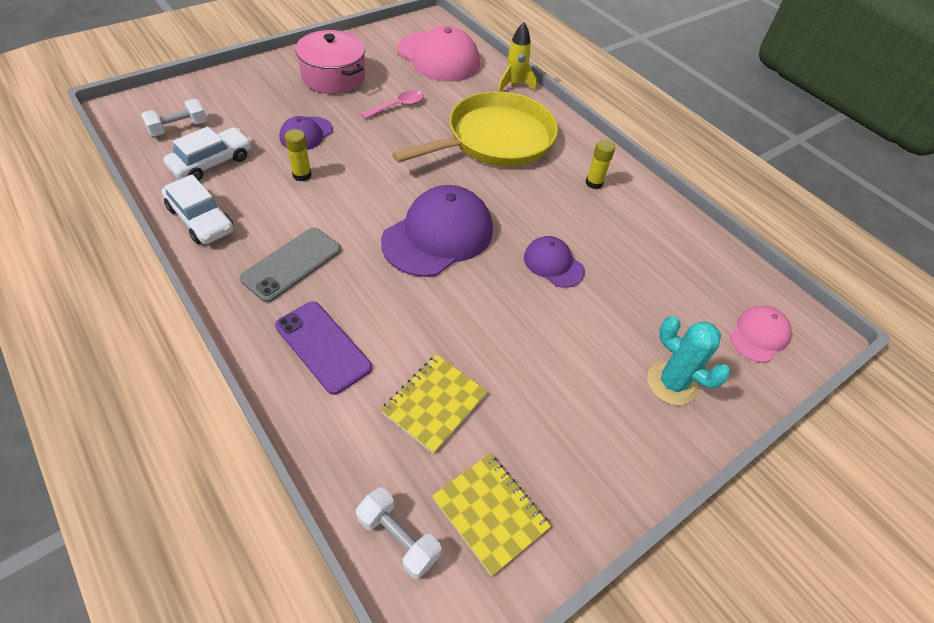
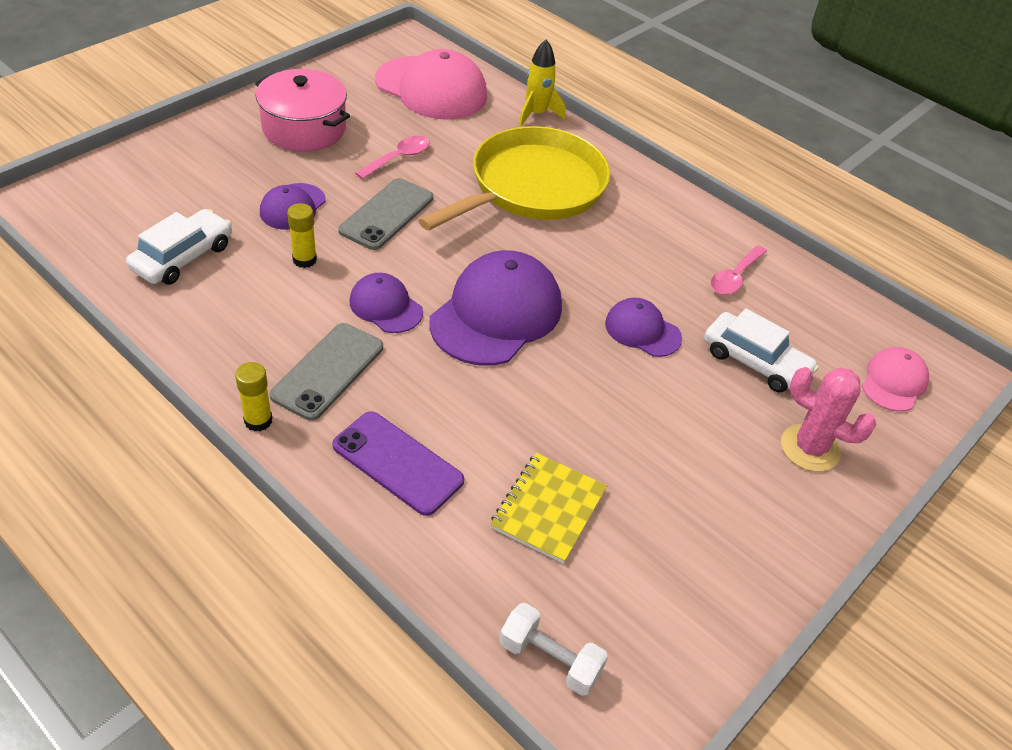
camera: 10 degrees left, 5 degrees down
white dumbbell [141,99,207,137] -> none
white car [162,174,234,244] -> white car moved to [704,308,819,393]
yellow notebook [432,453,551,576] -> none
yellow glue stick [586,140,615,189] -> yellow glue stick moved to [235,362,273,432]
turquoise cactus [647,316,730,406] -> pink cactus [781,367,877,472]
none -> grey phone [338,178,433,250]
none -> purple cap [349,273,423,333]
none -> pink spoon [710,245,767,295]

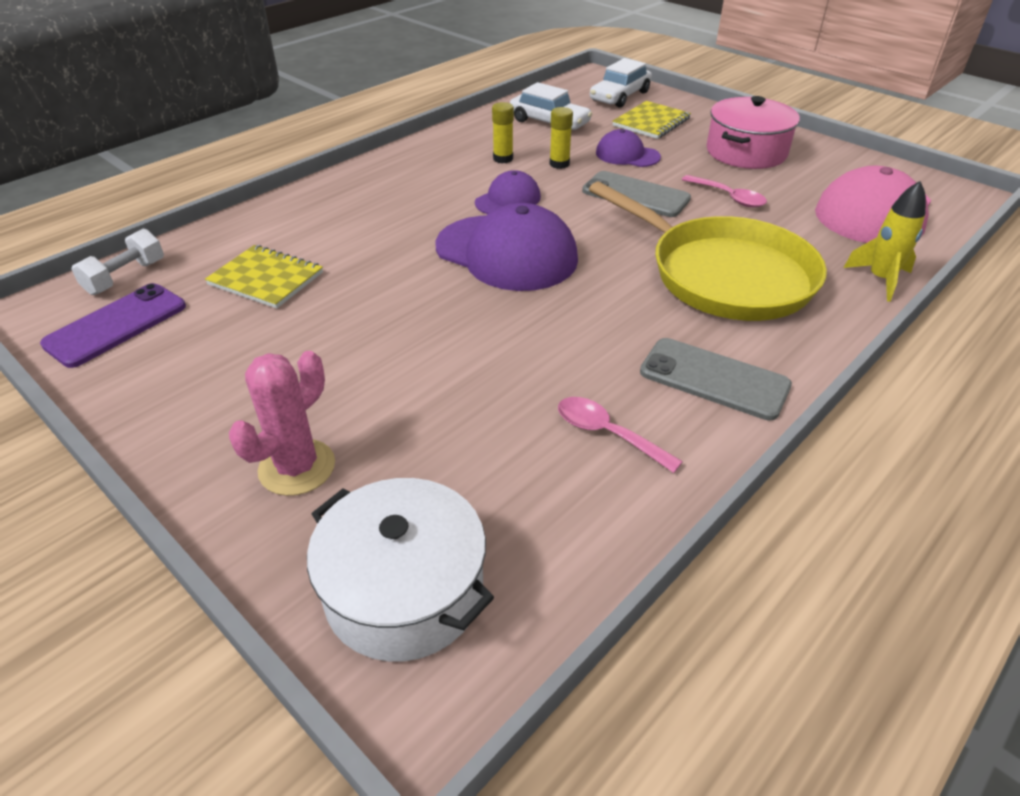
camera: 95 degrees right, 5 degrees down
yellow glue stick [235,362,273,432] -> yellow glue stick moved to [492,102,514,163]
grey phone [270,323,383,421] -> grey phone moved to [640,338,792,421]
purple phone [332,411,464,516] -> purple phone moved to [40,283,186,368]
purple cap [605,298,682,357] -> none
white car [704,308,819,393] -> white car moved to [590,58,652,108]
pink cap [862,347,929,412] -> white pot [307,478,494,662]
none -> yellow notebook [612,101,691,139]

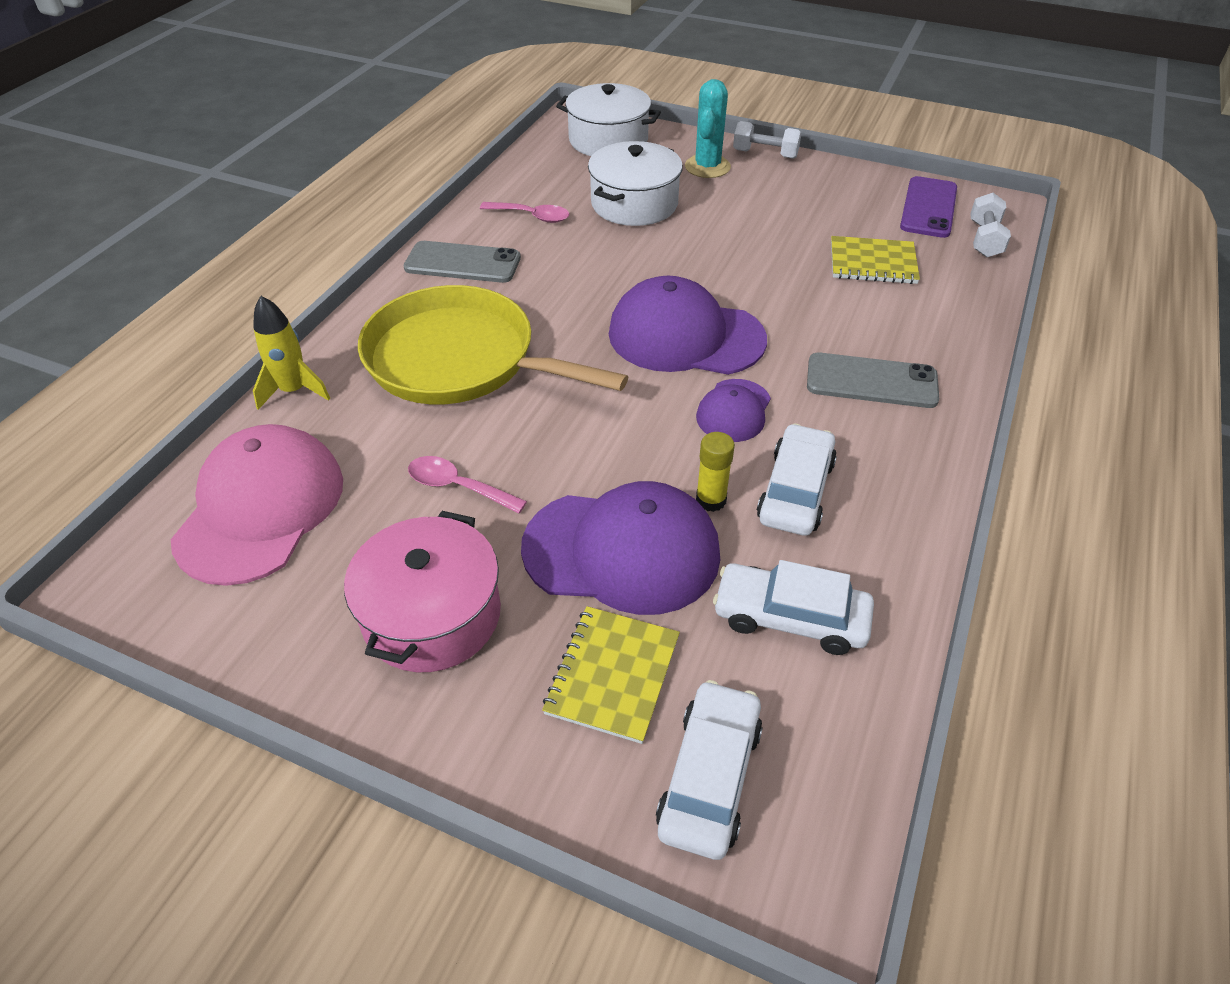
camera: 160 degrees right, 5 degrees up
pink cactus [229,351,335,496] -> turquoise cactus [685,79,731,178]
yellow glue stick [492,102,514,163] -> white car [757,423,837,536]
grey phone [582,171,691,217] -> grey phone moved to [807,352,939,408]
purple cap [596,129,661,167] -> purple cap [521,481,720,615], size x1.88
none -> white pot [588,141,683,226]
none -> white dumbbell [733,121,802,159]

